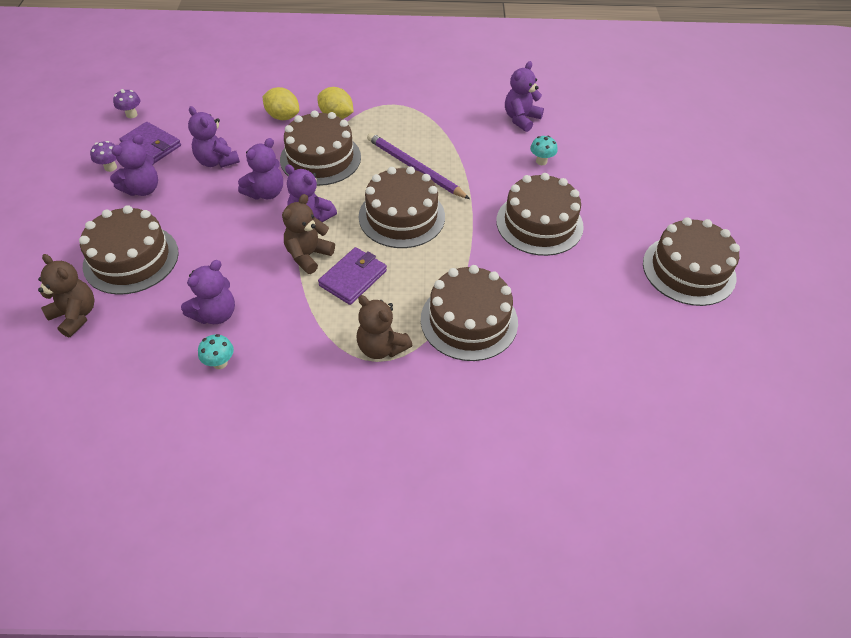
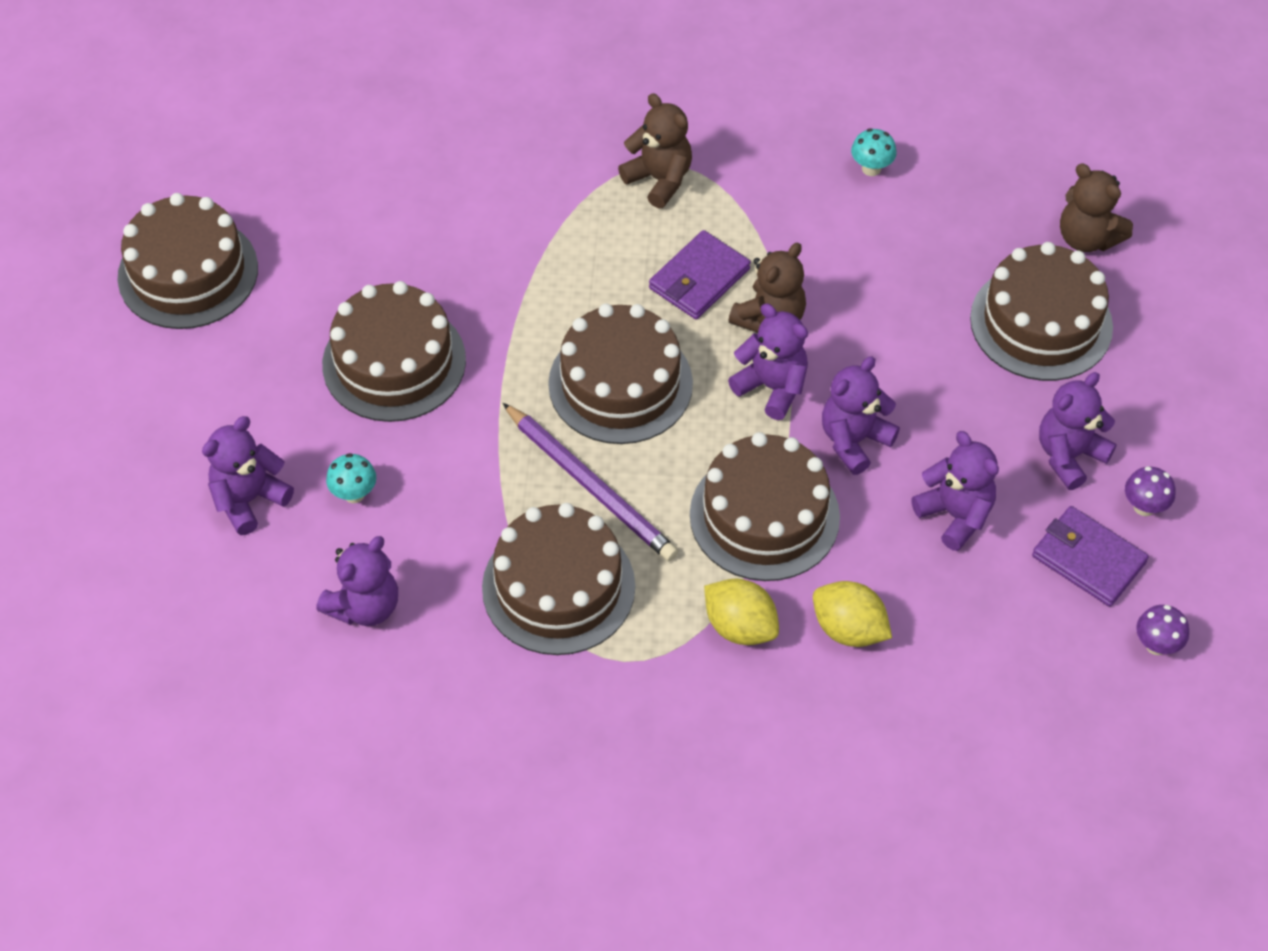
camera: 175 degrees left, 5 degrees up
purple teddy bear [181,260,235,324] -> purple teddy bear moved to [202,416,294,535]
brown cake [421,265,518,361] -> brown cake moved to [482,503,635,655]

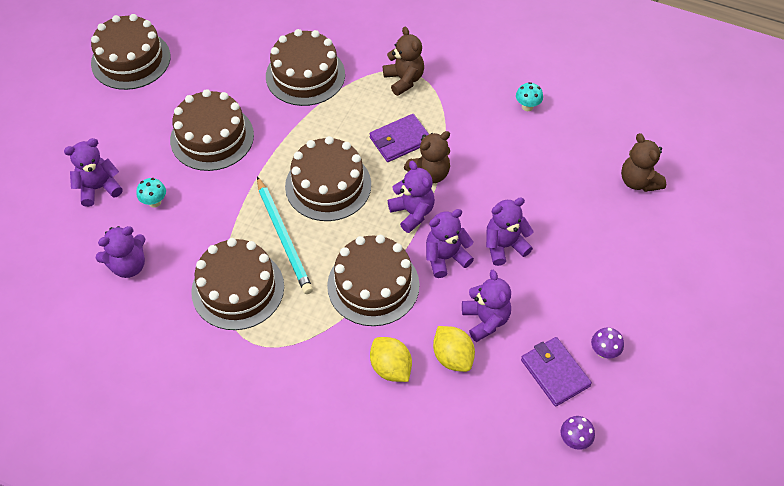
camera: 20 degrees right, 0 degrees up
purple pencil [503,403,679,561] -> turquoise pencil [257,177,313,294]
yellow lemon [704,579,779,645] -> yellow lemon moved to [433,326,475,372]
brown cake [970,242,1113,381] -> brown cake moved to [266,29,345,106]
purple teddy bear [1039,372,1117,490] -> purple teddy bear moved to [486,197,534,266]

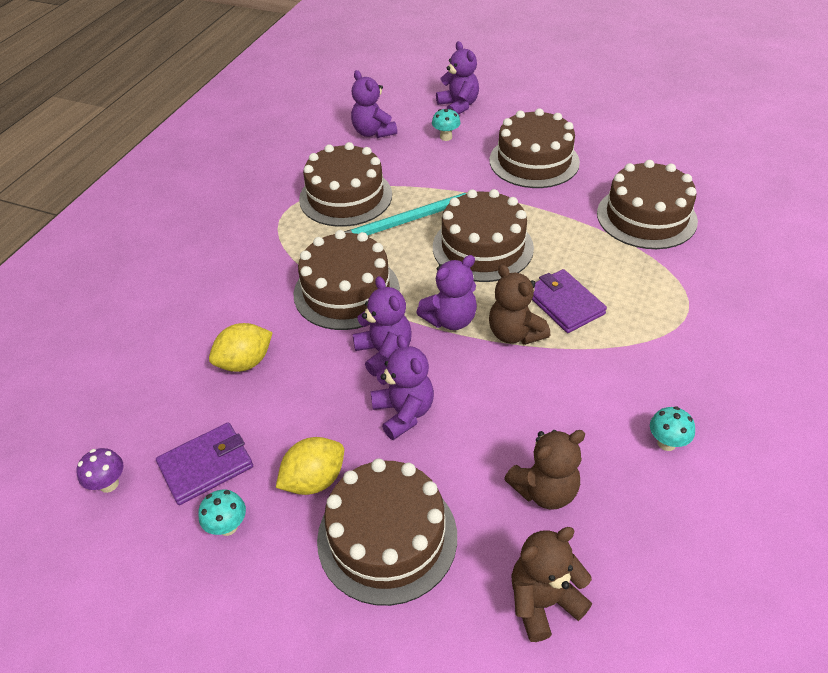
camera: 90 degrees right, 10 degrees down
brown cake [91,14,170,90] -> brown cake moved to [317,459,457,606]
yellow lemon [370,337,412,382] -> yellow lemon moved to [276,437,344,495]
brown teddy bear [383,27,424,96] -> brown teddy bear moved to [504,430,585,510]
purple teddy bear [462,270,511,342] -> none
purple mushroom [591,327,624,359] -> turquoise mushroom [198,490,246,536]

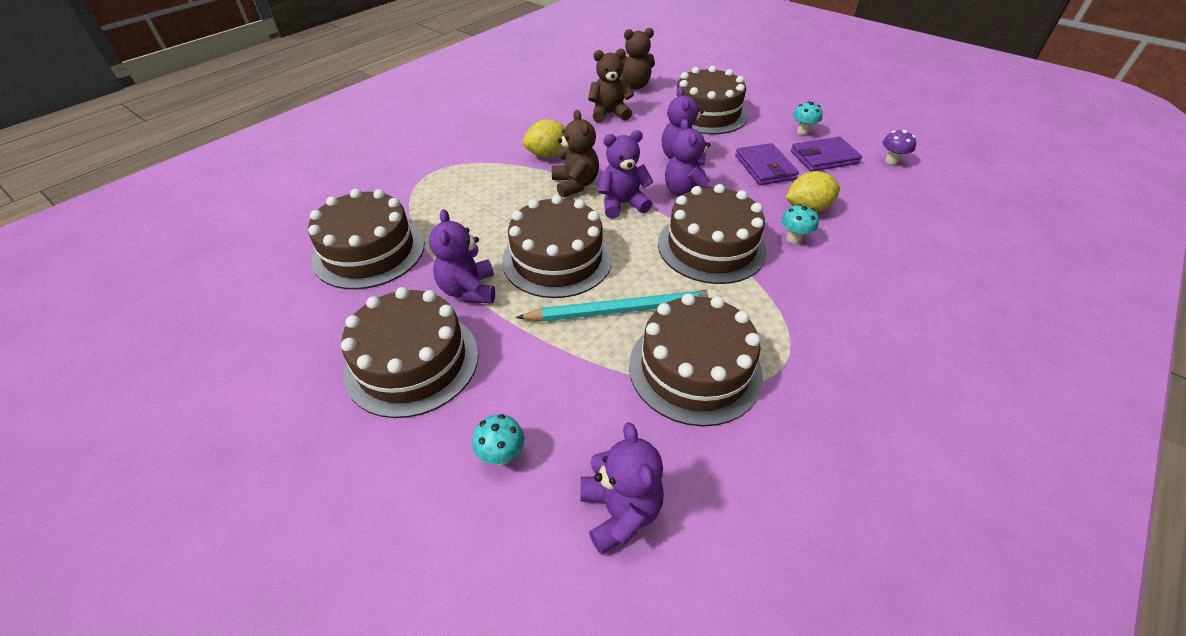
camera: 165 degrees left, 0 degrees up
yellow lemon [276,437,344,495] -> yellow lemon moved to [522,119,566,158]
purple teddy bear [436,41,479,115] -> purple teddy bear moved to [429,209,495,304]
purple wallet [532,269,607,333] -> purple wallet moved to [735,143,799,185]
turquoise mushroom [650,406,695,451] -> turquoise mushroom moved to [781,204,819,244]

